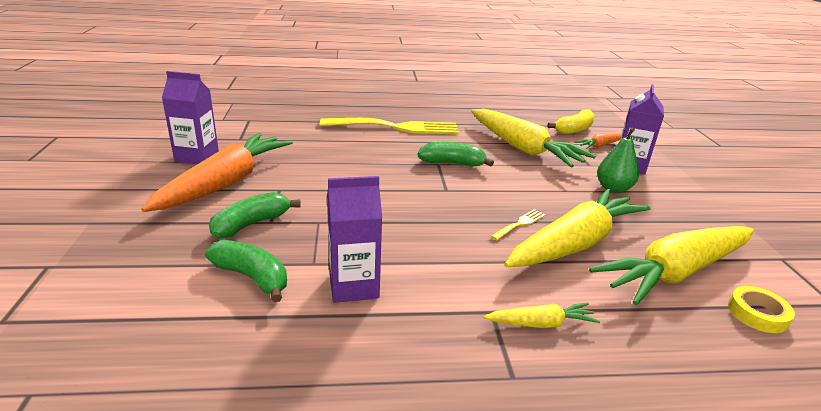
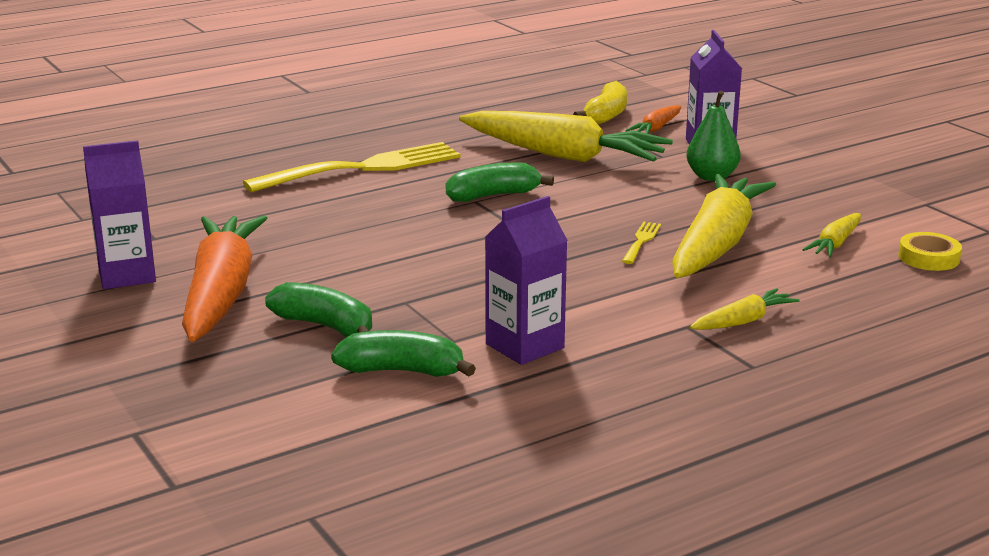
camera: 25 degrees left, 5 degrees down
green banana [209,192,301,239] -> green banana turned 105 degrees clockwise [265,282,372,337]
yellow carrot [589,226,754,305] -> yellow carrot [802,213,861,257], size x0.45

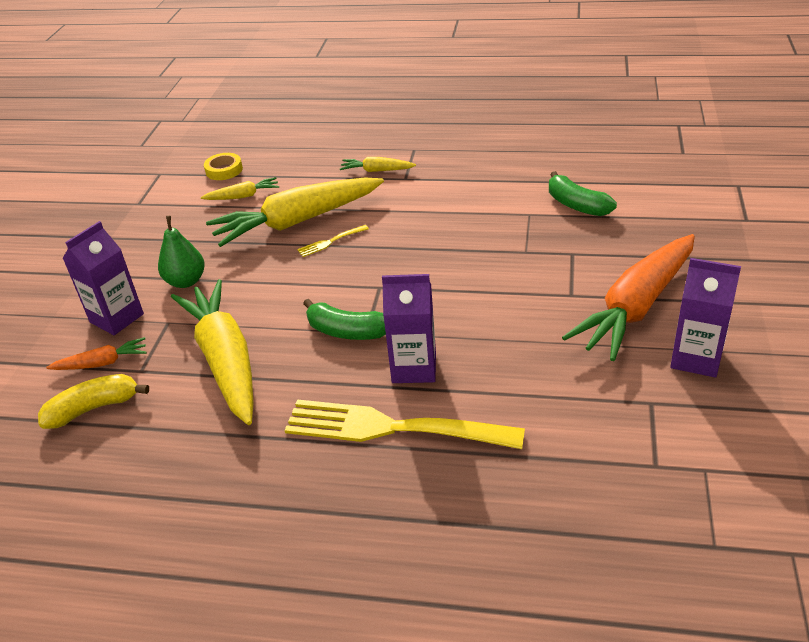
camera: 135 degrees left, 15 degrees up
green banana [265,282,372,337] -> none
purple carton [485,196,568,365] -> purple carton moved to [382,274,436,383]

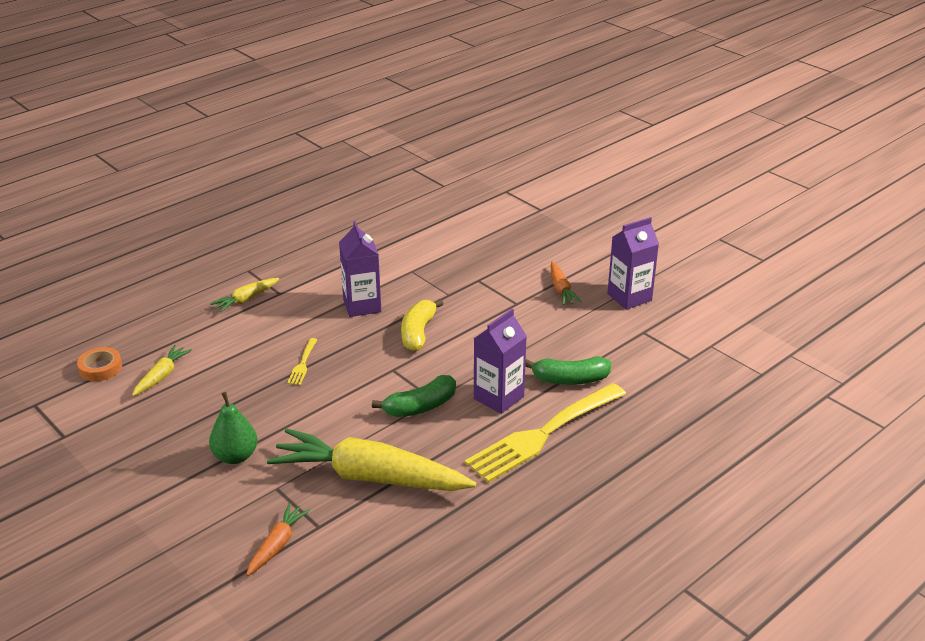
camera: 55 degrees left, 5 degrees down
yellow banana [38,374,149,429] -> yellow banana moved to [401,299,444,351]
purple carton [62,221,144,335] -> purple carton moved to [339,221,381,317]
yellow tape [204,153,243,180] -> orange tape [77,347,122,381]
yellow carrot [206,177,384,247] -> none
green banana [549,171,617,216] -> green banana moved to [525,356,611,385]
orange carrot [562,234,695,361] -> orange carrot [551,262,582,305], size x0.45

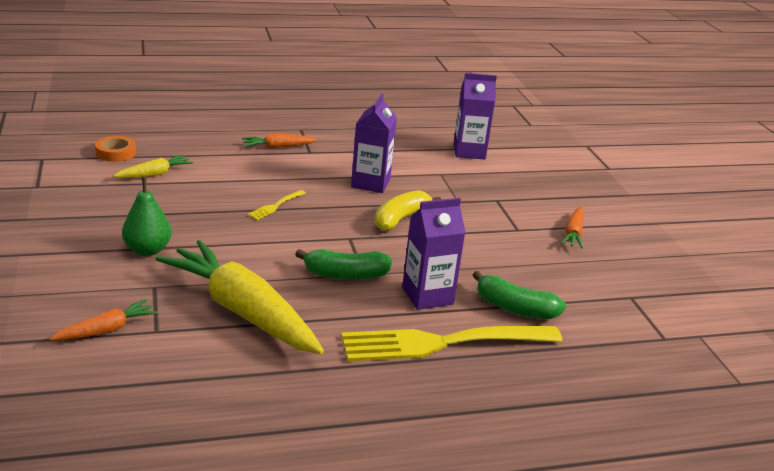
camera: 25 degrees right, 5 degrees down
yellow carrot [210,278,280,312] -> orange carrot [242,133,317,149]
purple carton [607,217,659,310] -> purple carton moved to [453,73,497,159]

